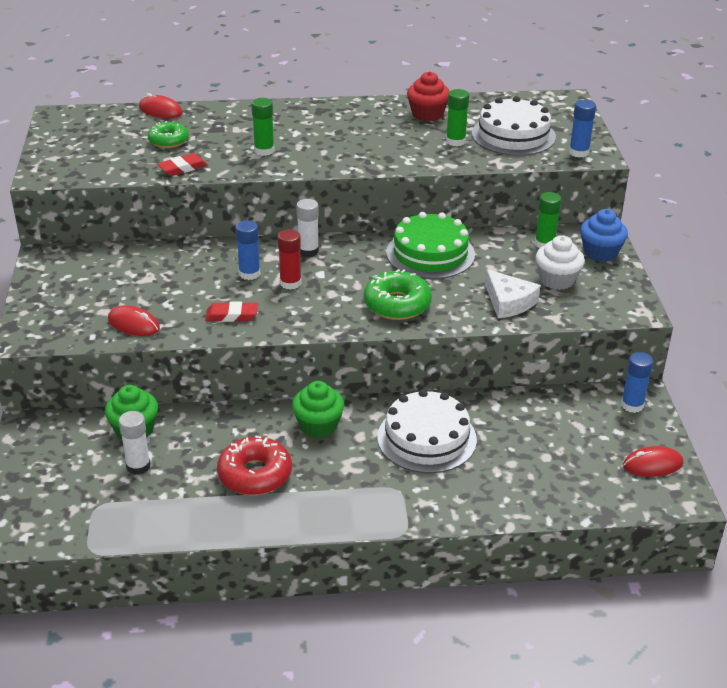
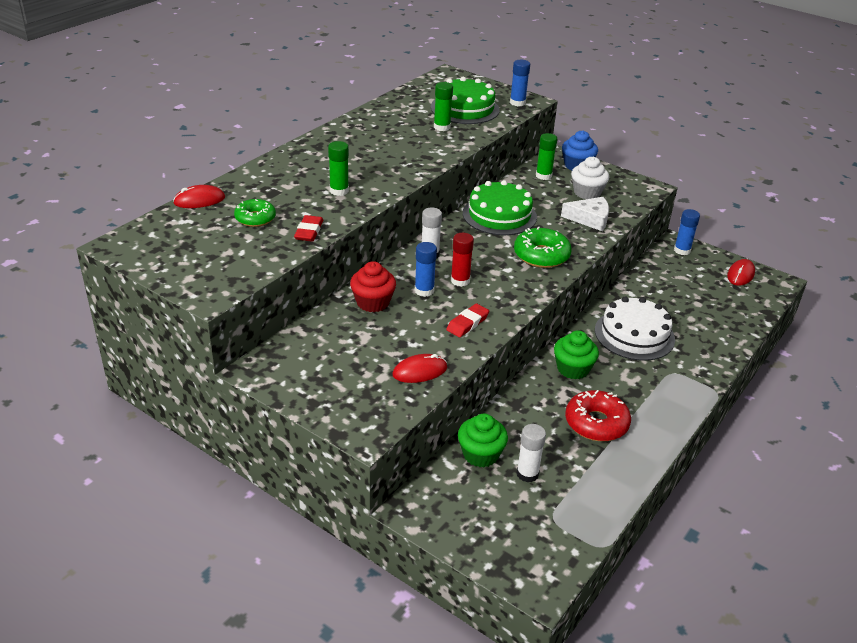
camera: 50 degrees left, 0 degrees up
red cupcake [407,72,450,122] -> red cupcake moved to [350,261,396,312]
white cake [472,96,556,156] -> green cake [431,77,499,124]

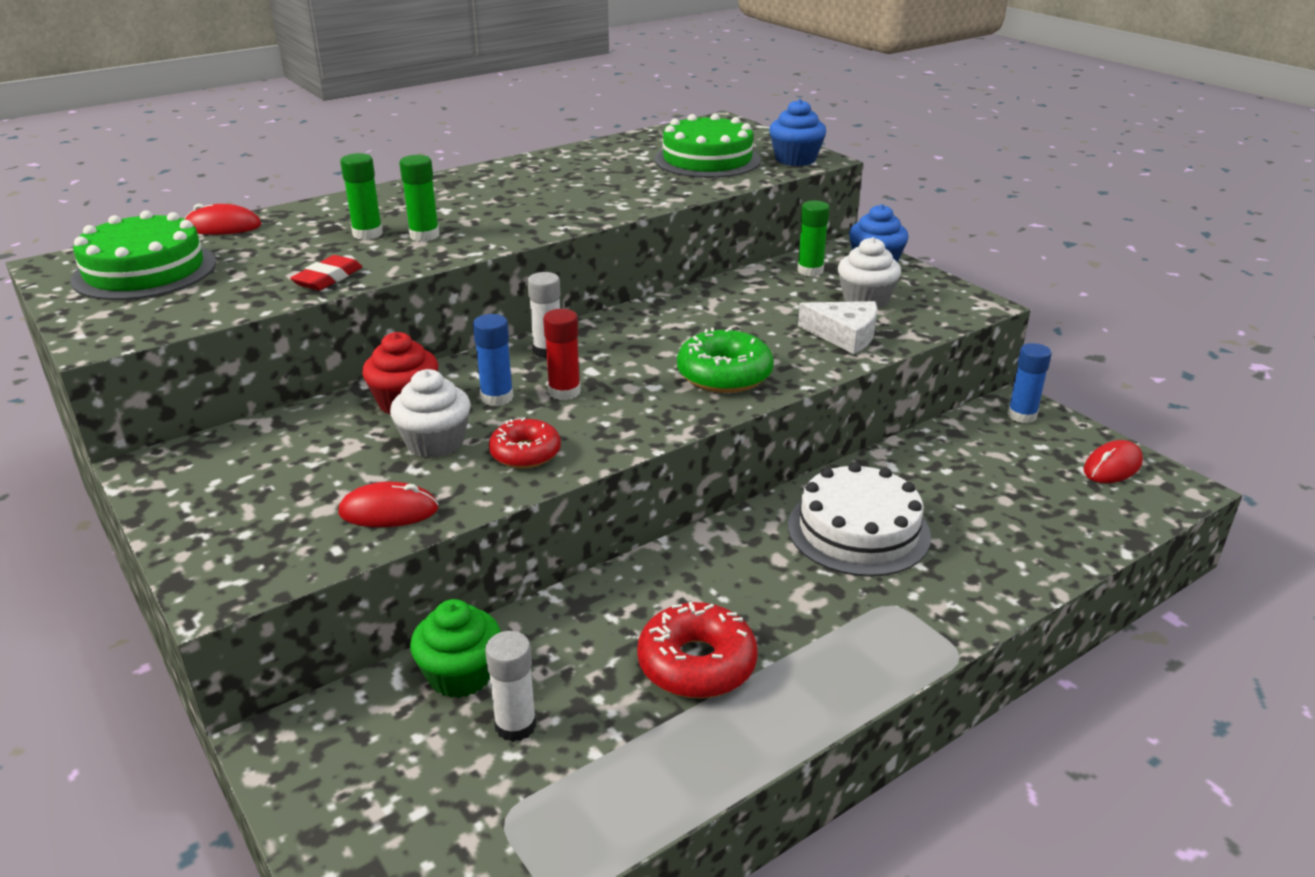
camera: 20 degrees right, 5 degrees down
green donut [234,199,276,227] -> none
green glue stick [434,82,453,131] -> green glue stick moved to [340,153,383,240]
red eraser [446,303,489,337] -> red donut [489,417,561,468]
green cake [463,180,537,235] -> green cake moved to [71,210,216,300]
blue glue stick [510,60,530,106] -> blue cupcake [769,99,826,166]
green cupcake [554,330,599,380] -> none
none -> white cupcake [390,369,471,458]

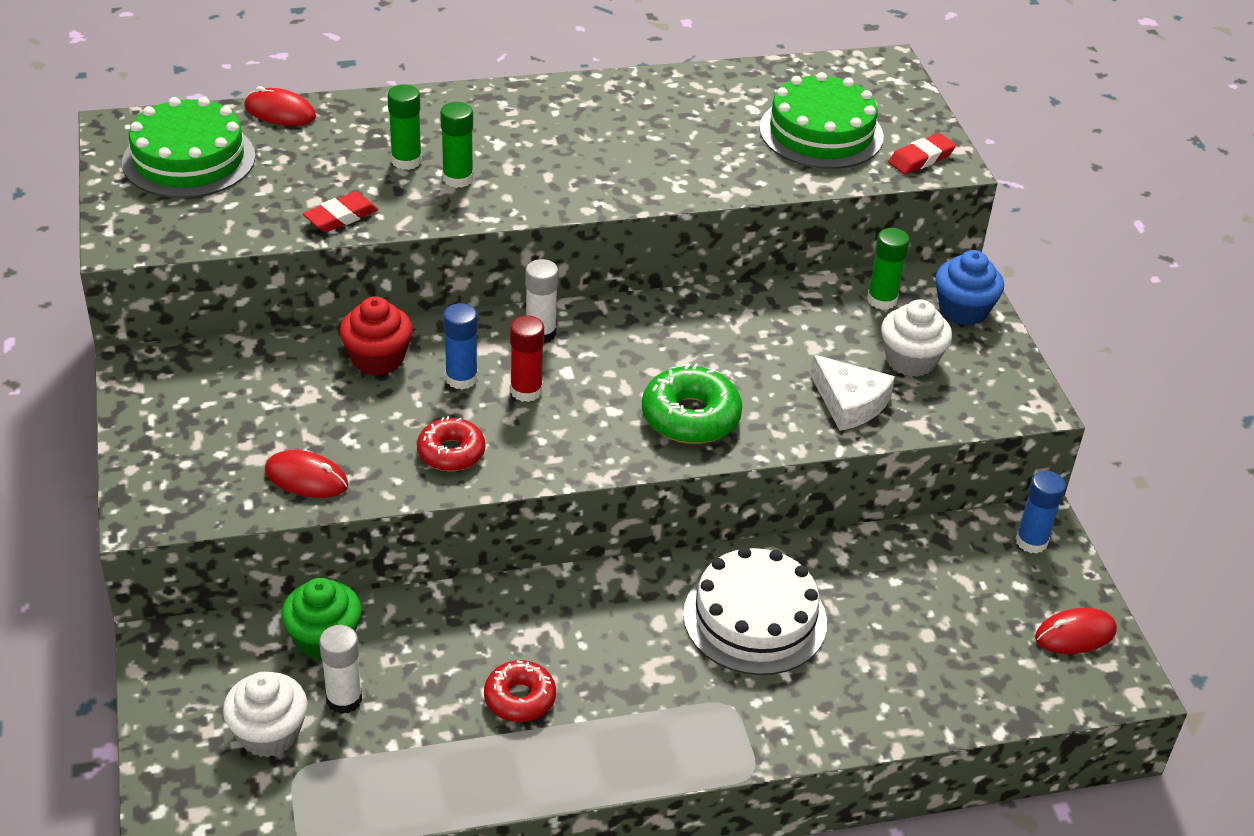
camera: 20 degrees right, 10 degrees up
white cupcake [390,369,471,458] -> white cupcake moved to [223,672,308,757]
red donut [637,602,758,698] -> red donut [484,660,556,722], size x0.66
blue cupcake [769,99,826,166] -> red eraser [888,133,956,174]

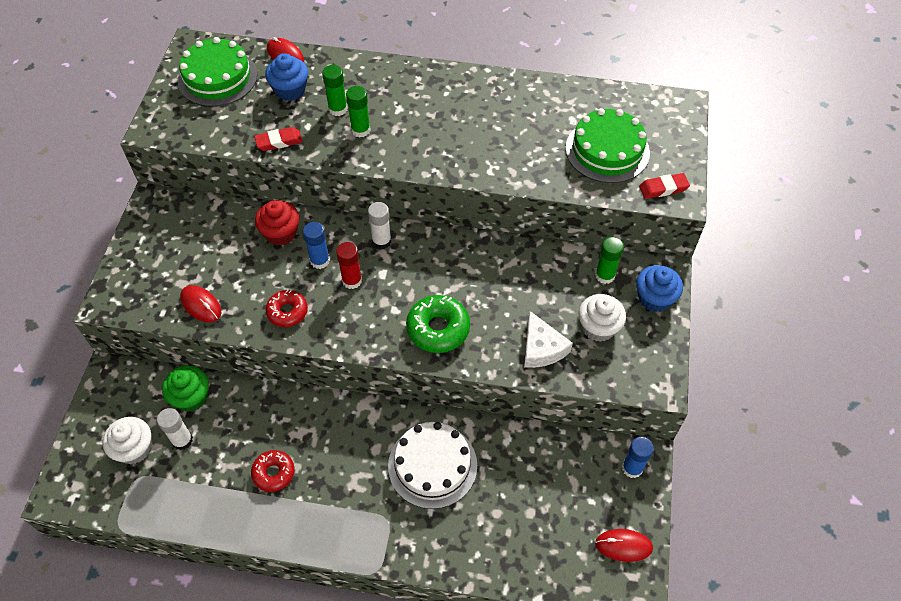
camera: 25 degrees right, 15 degrees up
none -> blue cupcake [265,53,308,101]

